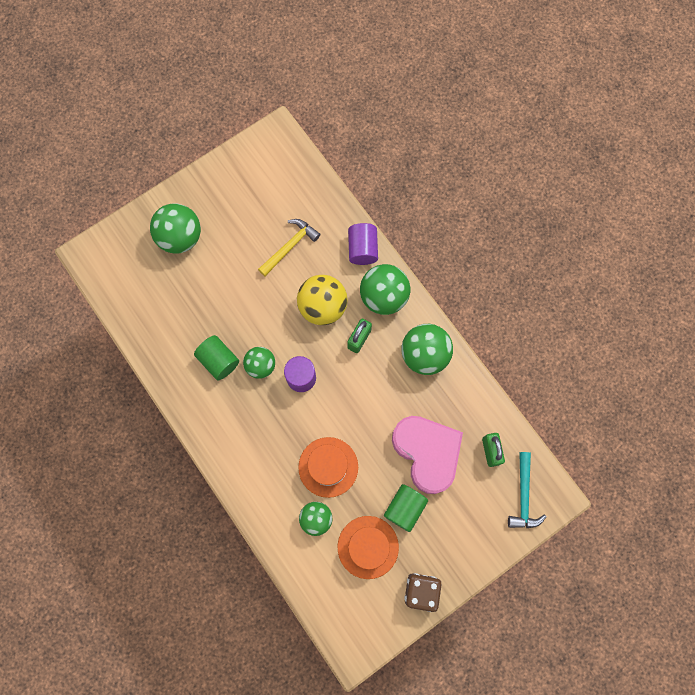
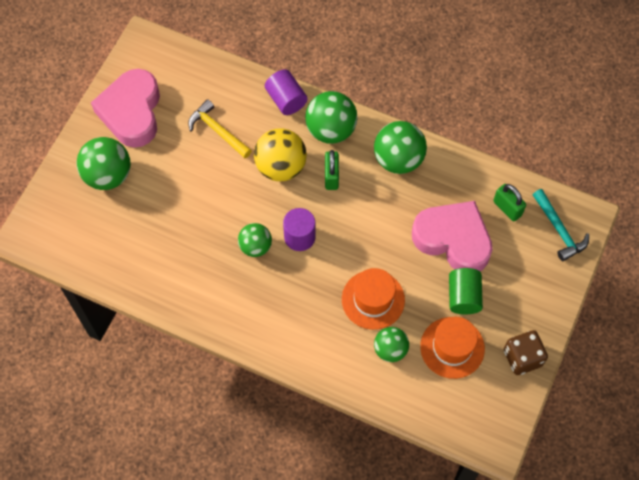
camera: 30 degrees left, 10 degrees down
green cylinder [194,335,239,381] -> none
yellow hammer [258,219,320,276] -> yellow hammer turned 60 degrees counterclockwise [188,99,252,158]
none -> pink heart [91,69,160,148]

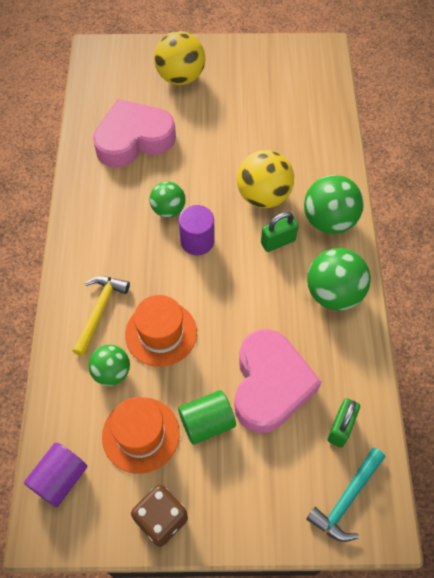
camera: 65 degrees right, 5 degrees down
green ball [76,137,131,190] -> yellow ball [154,31,205,85]
pink heart [91,69,160,148] -> pink heart moved to [93,99,176,168]
yellow hammer [188,99,252,158] -> yellow hammer moved to [72,276,130,356]
purple cylinder [265,69,308,115] -> purple cylinder moved to [24,442,87,508]

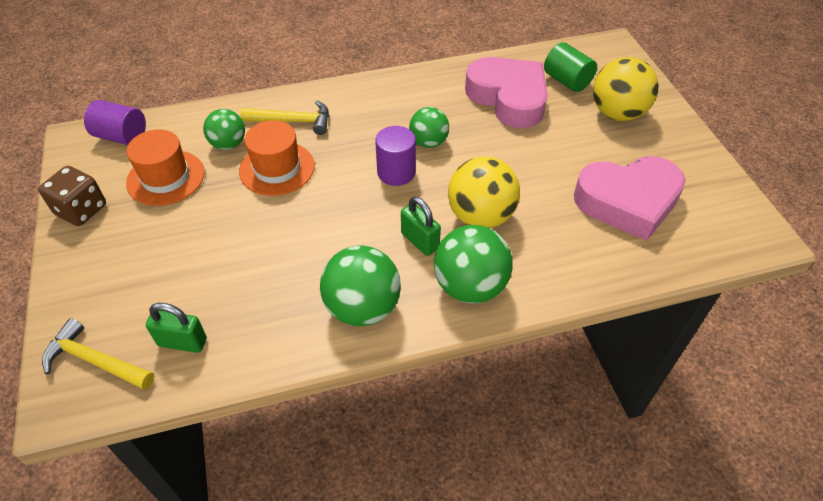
camera: 75 degrees right, 10 degrees down
green cylinder [178,390,236,445] -> green cylinder moved to [544,42,597,92]
pink heart [234,329,322,433] -> pink heart moved to [574,156,686,241]
turquoise hammer [306,448,385,542] -> yellow hammer [42,318,155,390]

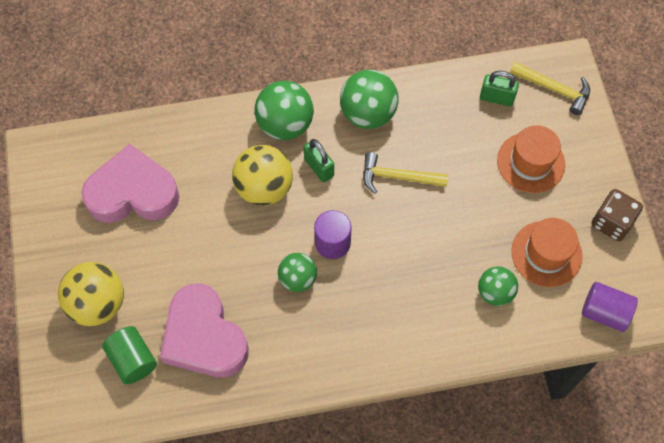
camera: 175 degrees left, 15 degrees up
orange hat [239,120,315,196] -> orange hat moved to [497,125,565,193]
yellow hammer [240,100,329,135] -> yellow hammer moved to [363,152,448,194]

